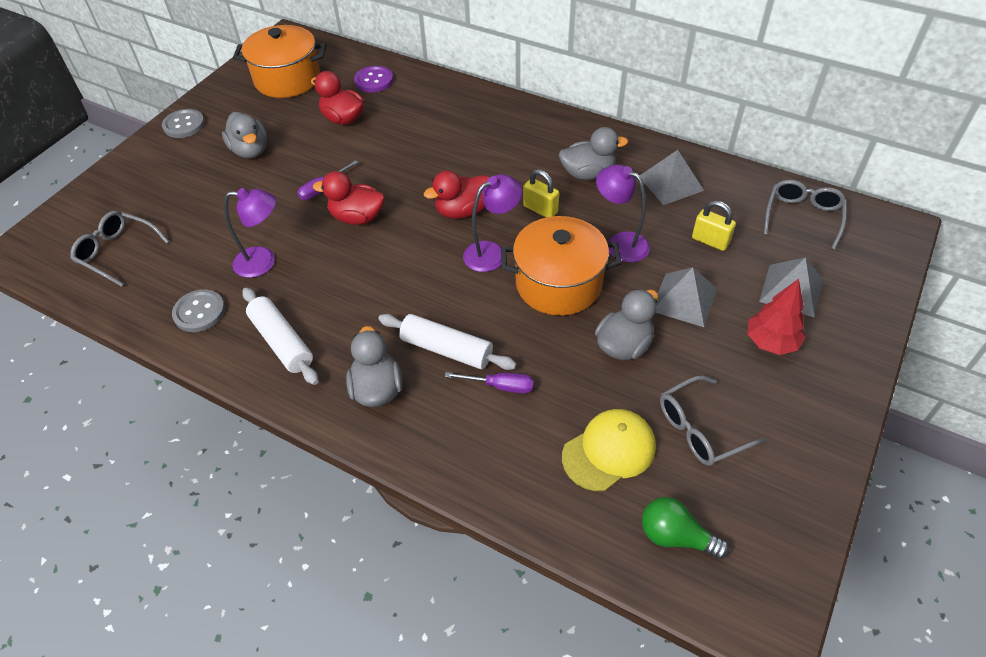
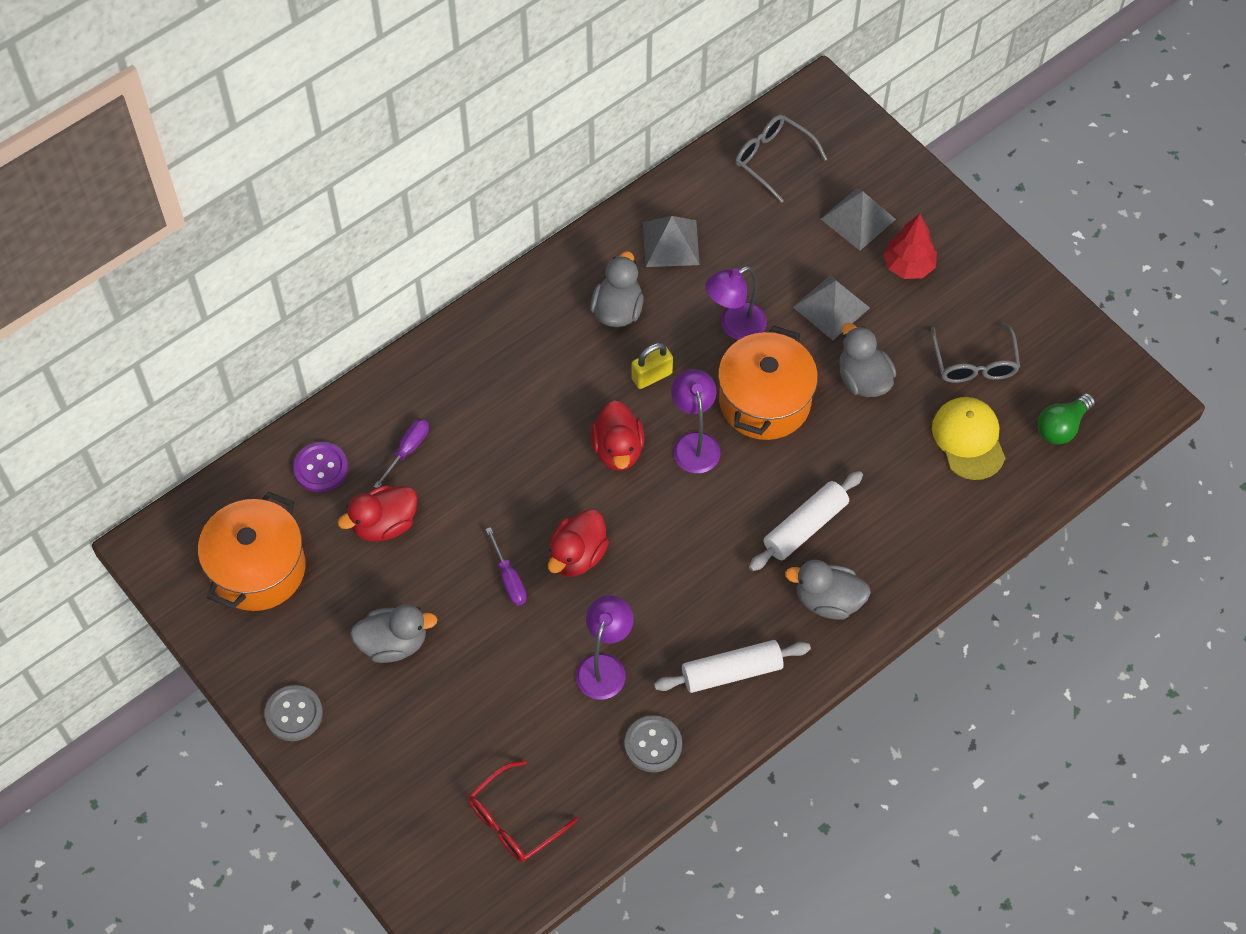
camera: 70 degrees left, 10 degrees up
grey glasses [70,211,169,287] -> red glasses [468,760,578,862]
purple screwdriver [444,372,534,394] -> purple screwdriver moved to [374,419,429,488]
yellow padlock [692,201,736,251] -> none

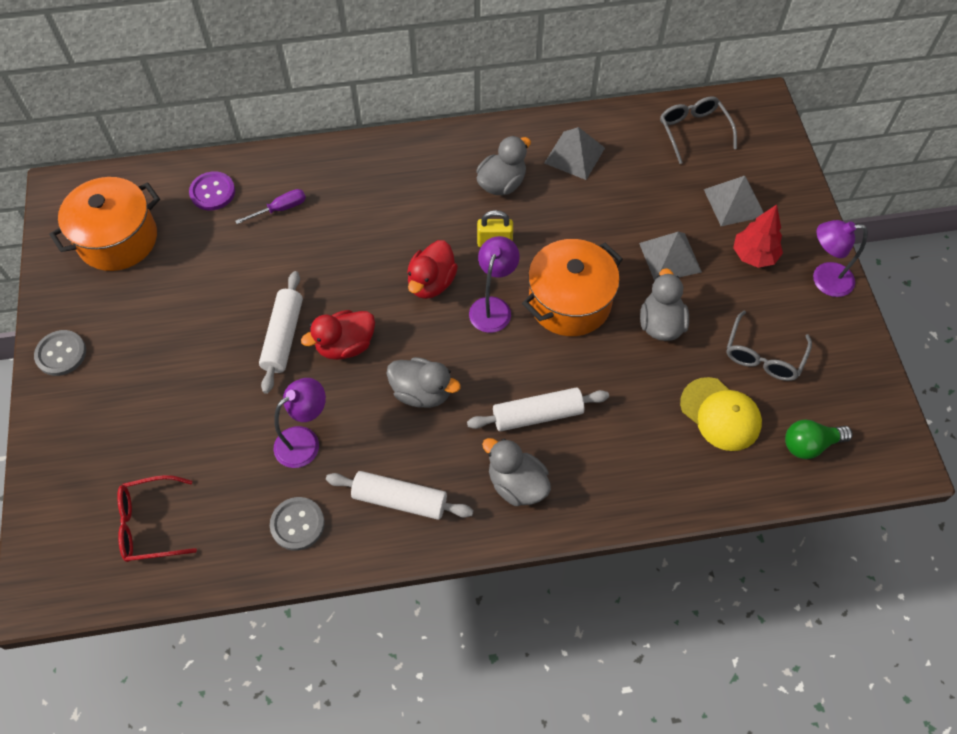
camera: 30 degrees right, 0 degrees up
red duck [338,485,418,542] -> none
grey duck [350,604,438,663] -> grey duck moved to [387,357,461,408]
purple screwdriver [486,527,527,606] -> white rolling pin [259,271,303,394]
purple lamp [705,266,767,340] -> purple lamp moved to [813,220,868,297]
yellow cap [932,397,1005,480] -> yellow cap turned 120 degrees clockwise [680,377,762,451]

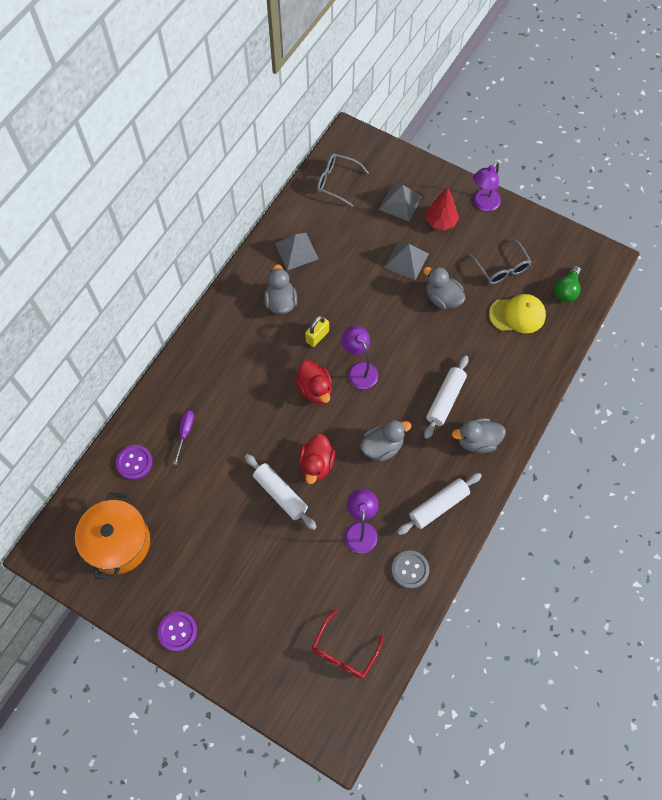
camera: 50 degrees left, 5 degrees up
grey button [34,330,86,376] -> purple button [158,611,197,652]
orange pot [522,239,623,336] -> none

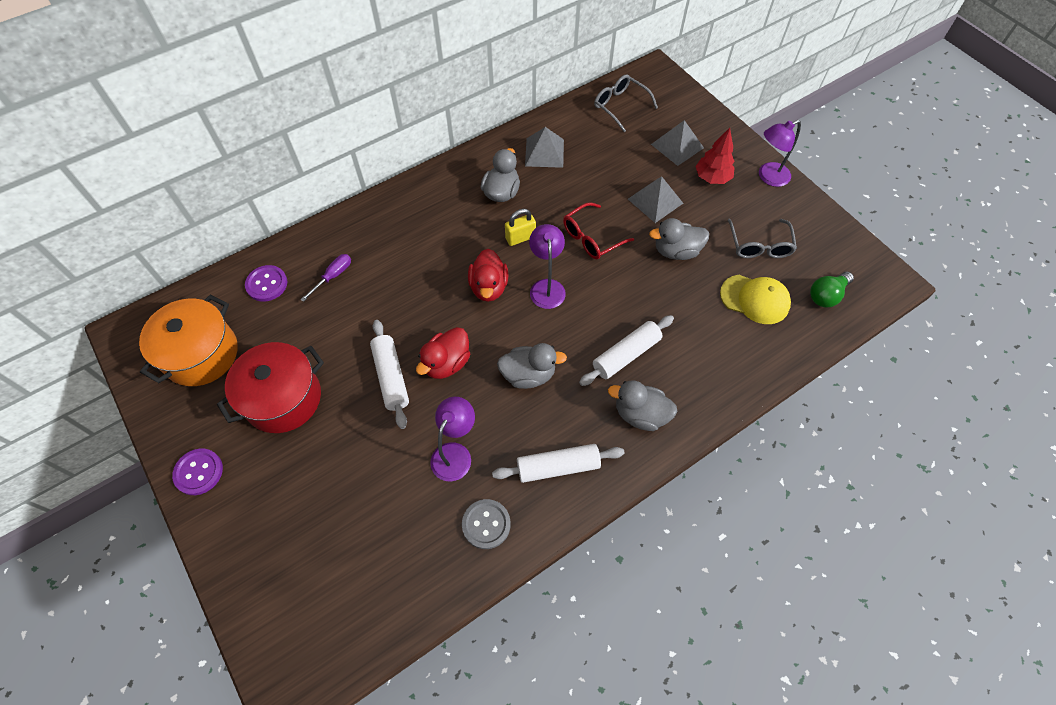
camera: 25 degrees right, 5 degrees down
red glasses [312,609,384,679] -> red glasses moved to [563,202,634,259]
grey duck [423,266,465,310] -> grey duck turned 75 degrees counterclockwise [649,218,709,260]
none -> red pot [217,342,324,433]

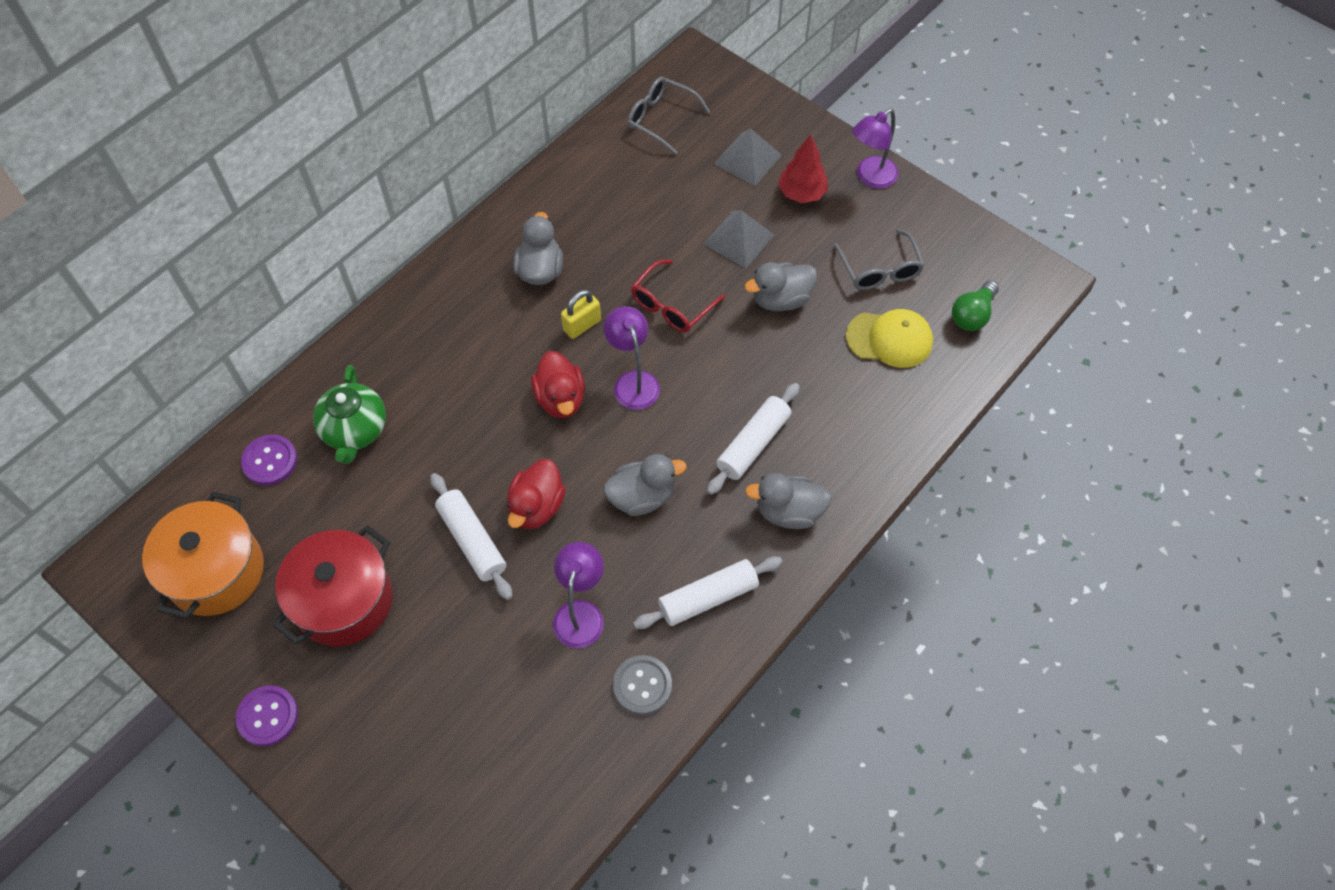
camera: 15 degrees left, 0 degrees up
purple screwdriver [300,254,351,302] -> green teapot [313,365,386,464]
grey pyramid [525,127,564,168] -> none

